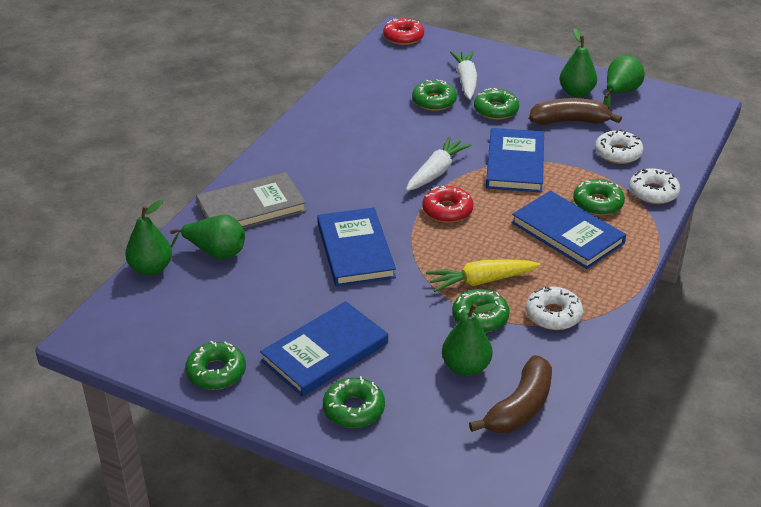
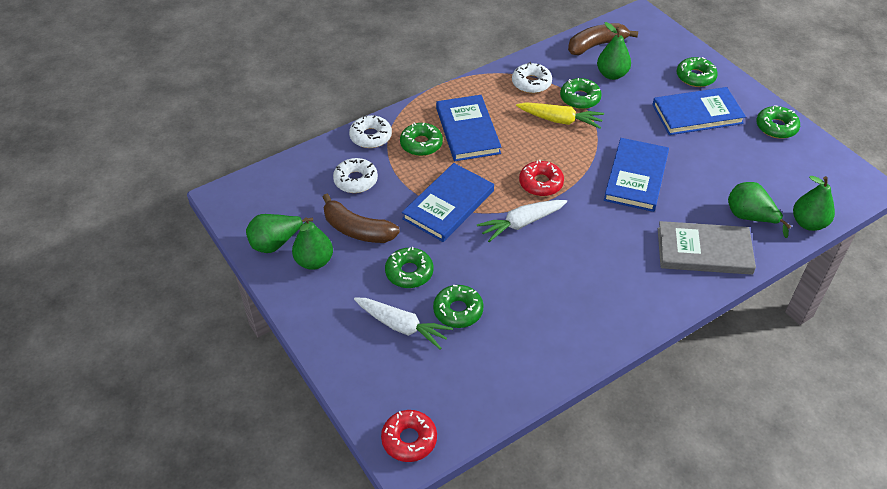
camera: 150 degrees left, 10 degrees up
white carrot [450,51,477,100] -> white carrot turned 90 degrees counterclockwise [354,297,453,349]

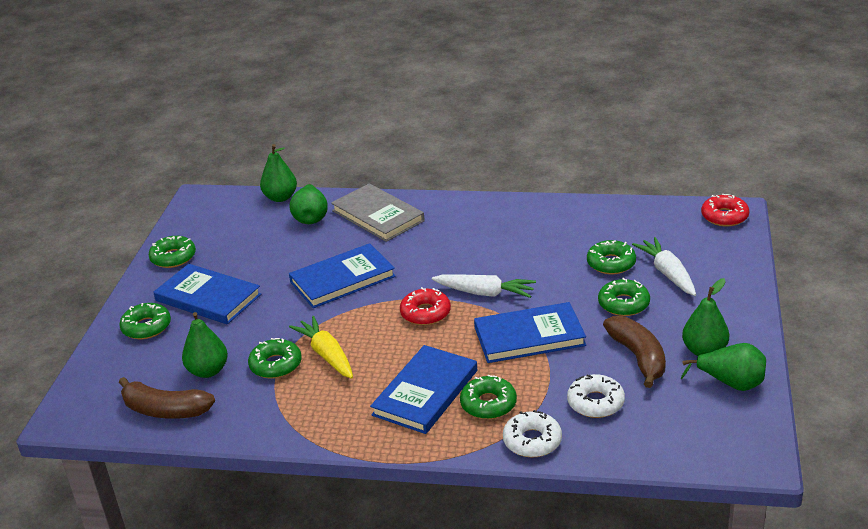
camera: 135 degrees left, 15 degrees down
white donut [512,62,552,93] -> none

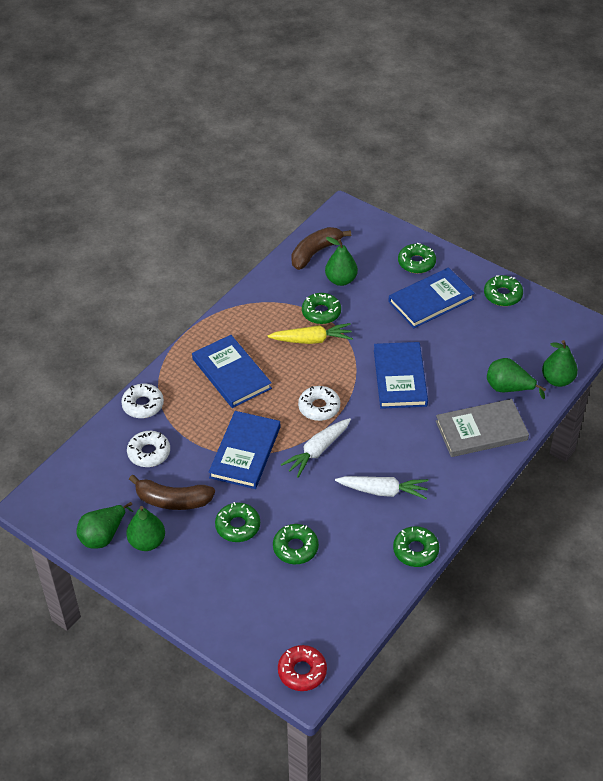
camera: 115 degrees right, 15 degrees up
red donut [400,287,451,325] -> white donut [298,386,340,421]
green donut [460,375,517,419] -> green donut moved to [393,526,439,567]
white carrot [632,237,696,296] -> white carrot moved to [335,476,428,500]

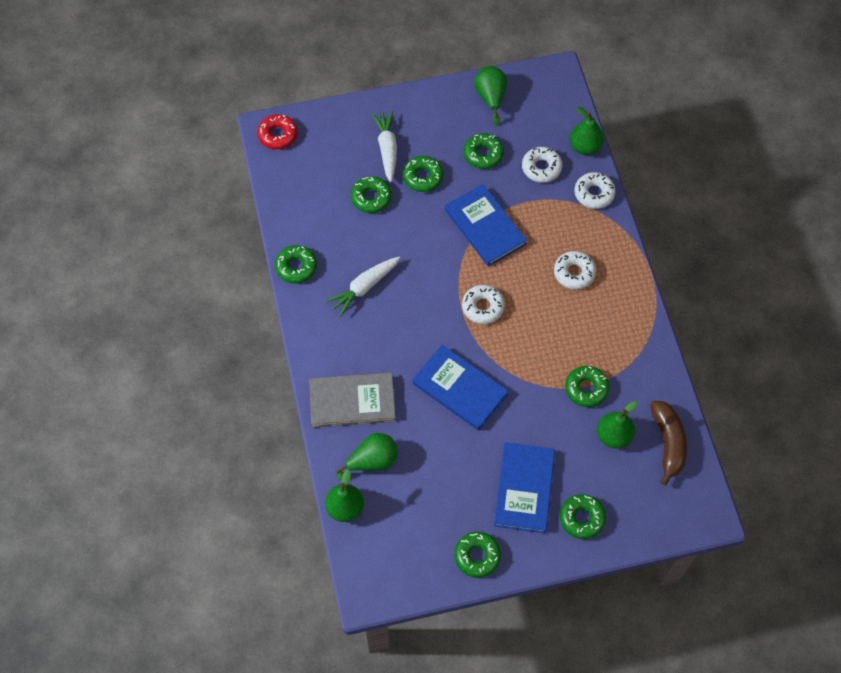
camera: 130 degrees right, 15 degrees up
green pear [126,506,165,551] -> green pear moved to [570,106,604,155]
brown banana [129,475,215,510] -> green donut [464,133,504,169]
blue book [192,335,272,408] -> white donut [554,251,596,290]
yellow carrot [268,323,353,344] -> none
white carrot [280,418,351,478] -> white carrot moved to [371,111,397,182]
grey book [436,399,529,457] -> grey book turned 60 degrees clockwise [309,373,396,428]

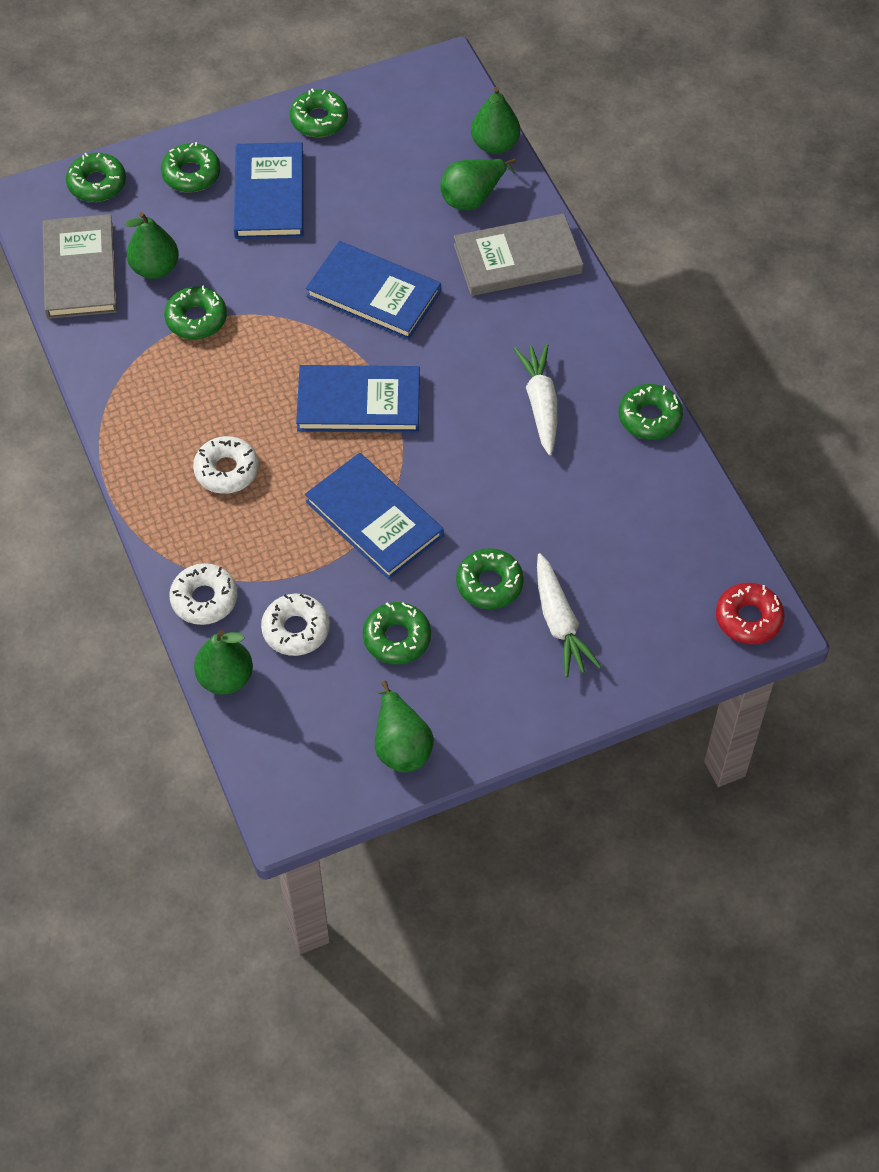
camera: 170 degrees right, 5 degrees down
white carrot [326,256,400,317] -> white carrot turned 45 degrees counterclockwise [514,344,557,455]
green donut [351,176,392,213] -> green donut moved to [66,153,126,202]
white donut [462,285,505,324] -> blue book [296,365,420,433]
brown banana [650,401,687,486] -> grey book [43,214,117,319]

